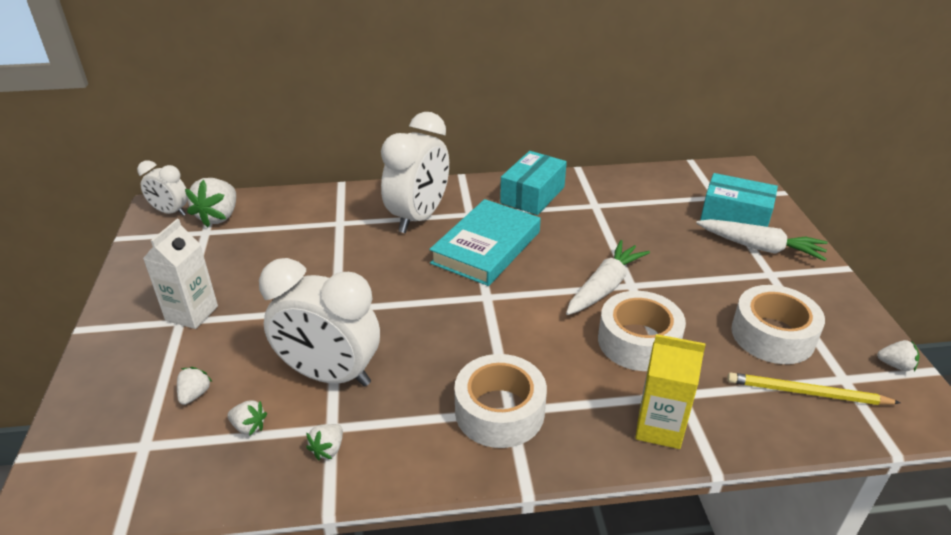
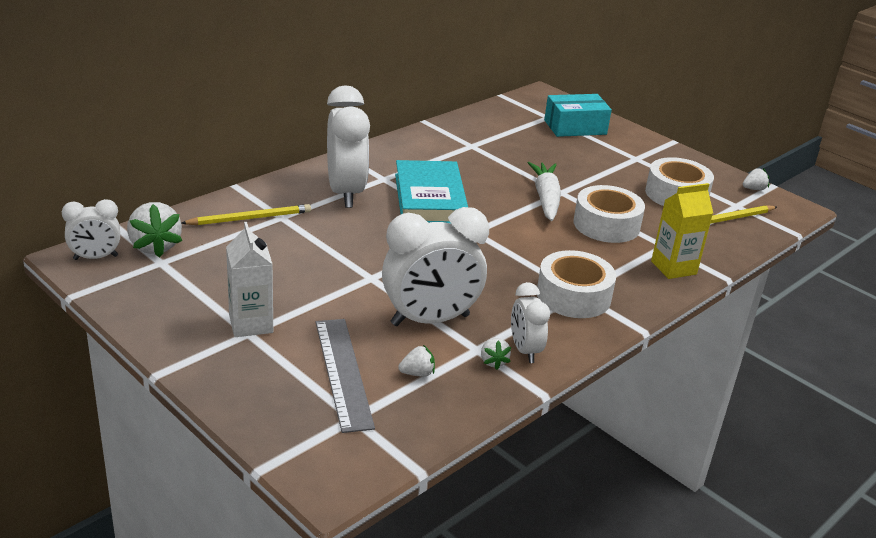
camera: 40 degrees left, 5 degrees down
white strawberry [177,367,212,405] -> grey ruler [316,319,375,433]
turquoise box [500,151,567,215] -> none
white carrot [696,219,828,261] -> none
none -> yellow pencil [181,204,311,225]
none -> white clock [511,282,550,363]

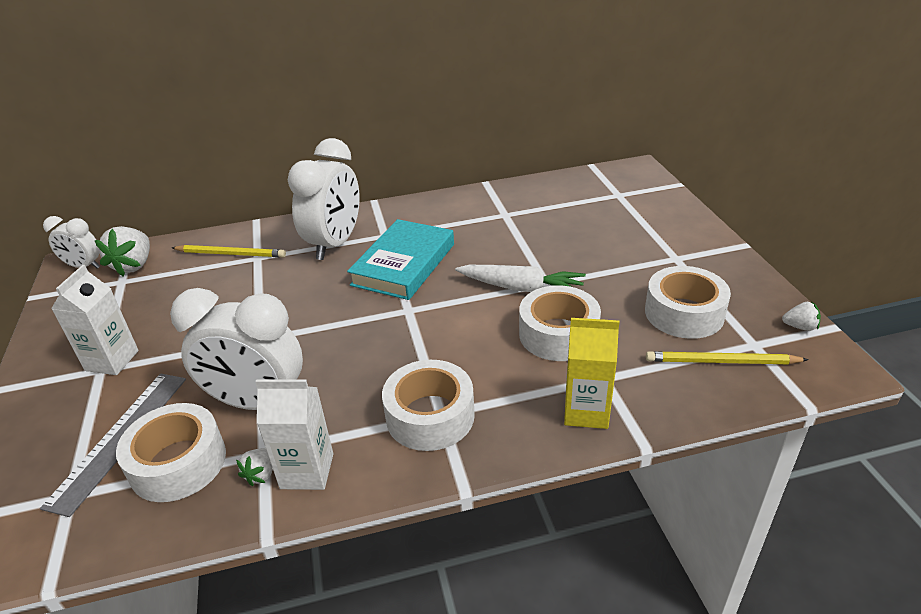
camera: 35 degrees right, 5 degrees up
white strawberry [398,345,435,377] -> white tape [116,403,226,502]
white clock [511,282,550,363] -> white carton [255,379,333,490]
white carrot [528,162,561,221] -> white carrot turned 75 degrees clockwise [455,265,586,292]
turquoise box [544,94,612,137] -> none

